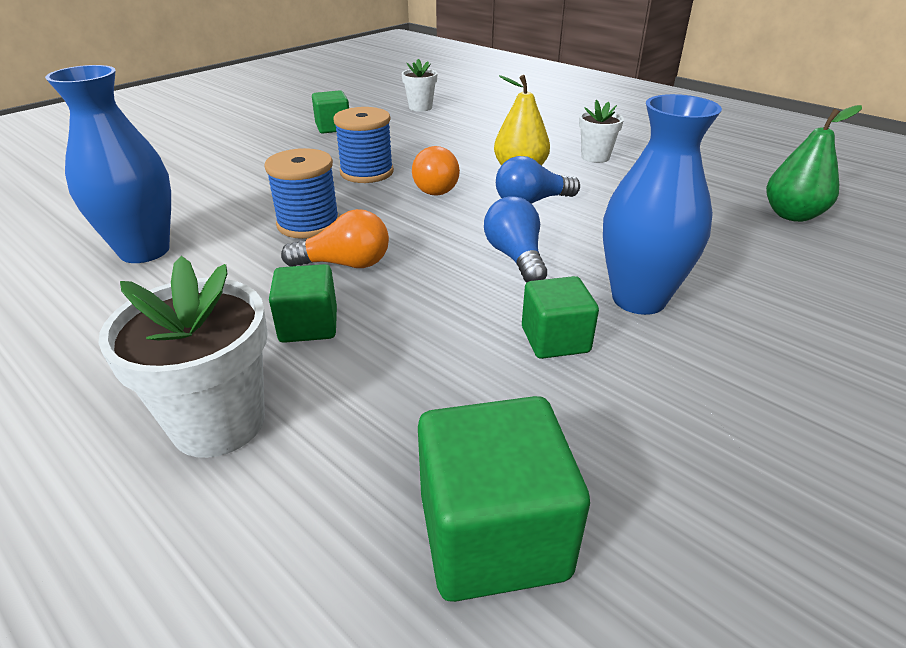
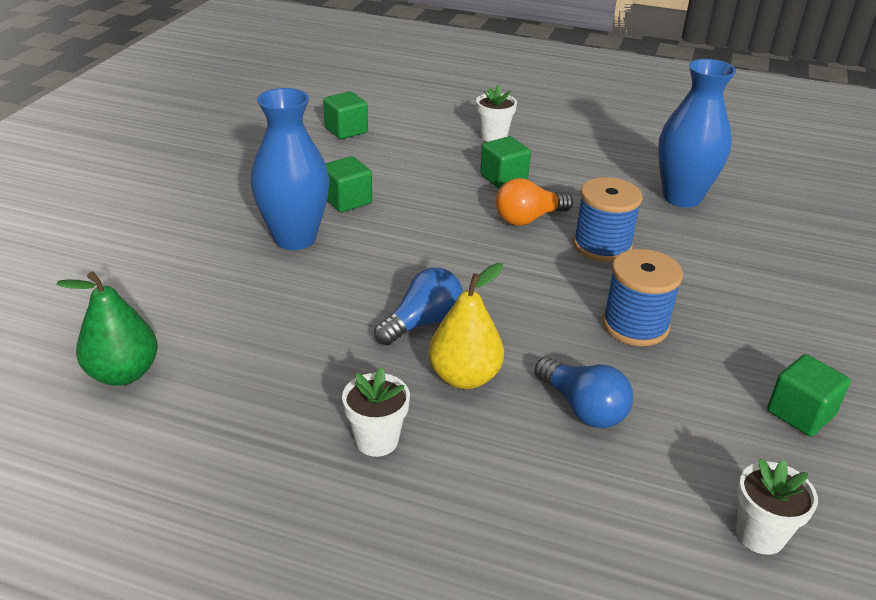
camera: 155 degrees right, 0 degrees up
white flower pot [98,256,268,458] -> white flower pot [476,85,517,142], size x0.59
orange light bulb [412,146,460,196] -> none
green cube [418,396,590,602] -> green cube [323,91,368,139], size x0.62
blue light bulb [484,196,547,283] -> blue light bulb moved to [535,357,633,428]

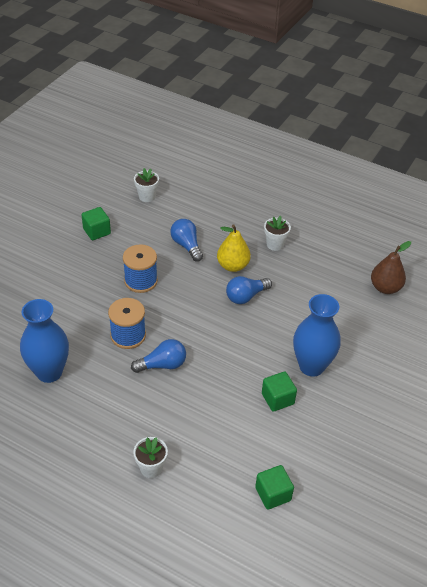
camera: 170 degrees left, 10 degrees up
green pear [56,271,158,386] -> brown pear [371,241,411,294]
green cube [480,136,531,189] -> none
orange light bulb [495,178,573,226] -> blue light bulb [131,339,186,373]

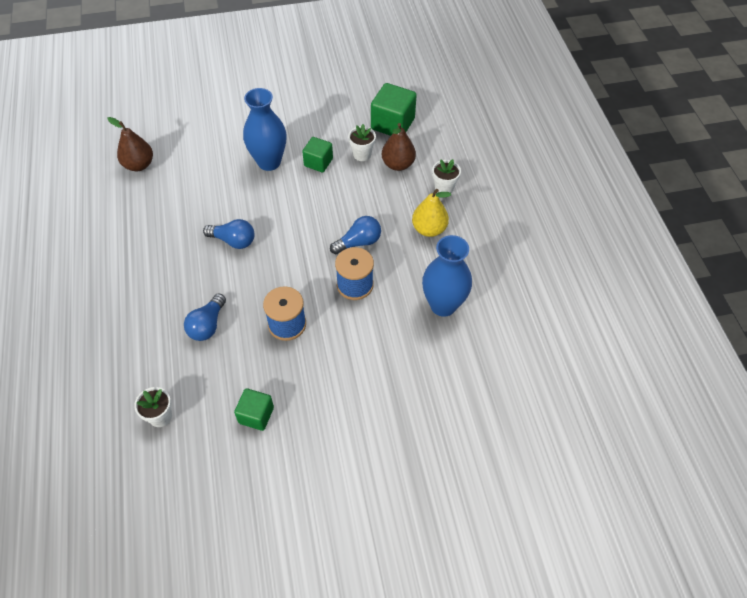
camera: 130 degrees left, 10 degrees up
blue light bulb [131,339,186,373] -> blue light bulb turned 120 degrees clockwise [330,216,381,254]
yellow pear [217,225,251,272] -> yellow pear moved to [412,189,451,237]
green cube [255,465,294,510] -> green cube [371,83,417,136], size x1.60
white flower pot [264,215,291,251] -> white flower pot moved to [348,124,376,161]
none -> brown pear [382,123,416,171]

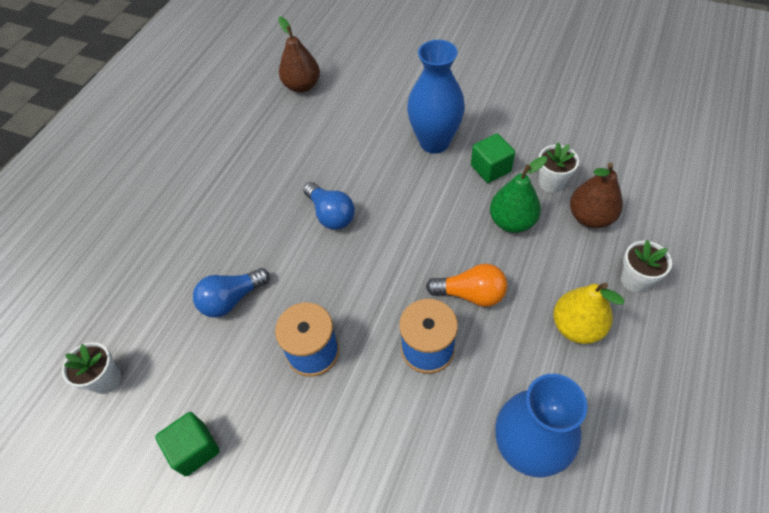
camera: 40 degrees right, 0 degrees up
blue light bulb [330,216,381,254] -> orange light bulb [426,264,507,307]
green cube [371,83,417,136] -> none
none -> green pear [490,156,547,233]

